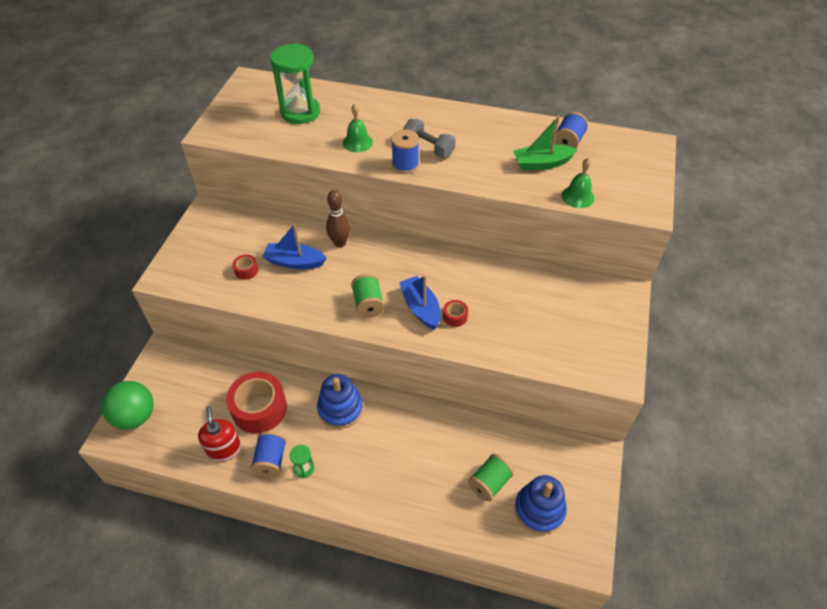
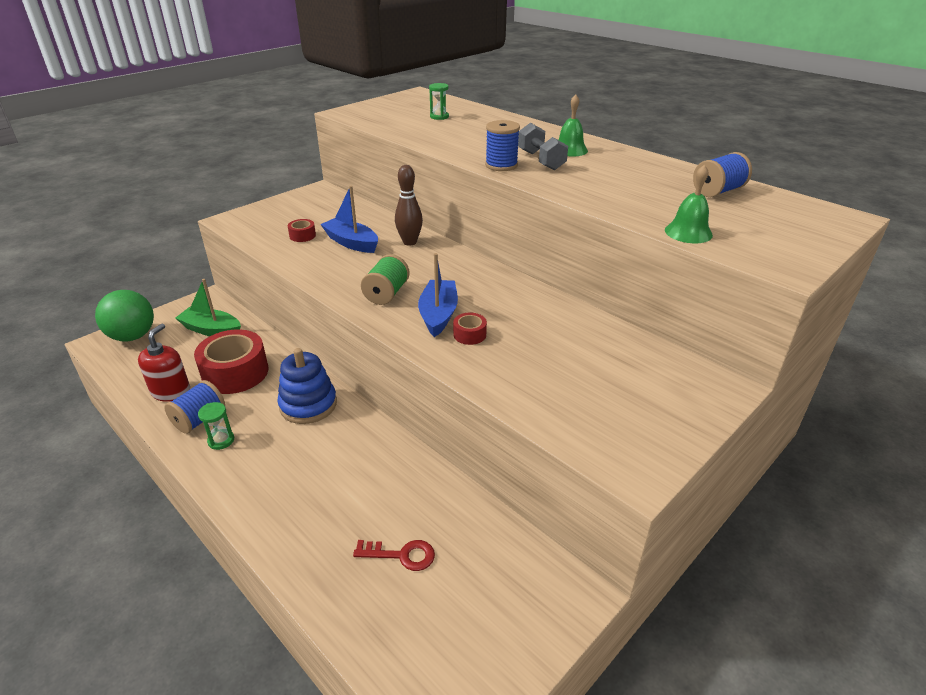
camera: 30 degrees right, 15 degrees down
green hourglass [270,43,320,124] -> green hourglass [429,83,449,120], size x0.44
green bell [343,104,373,152] -> green bell moved to [559,94,588,157]
green spool [468,454,514,502] -> red key [353,540,435,571]
green boat [513,116,578,170] -> green boat moved to [176,279,241,336]
blue stacking toy [515,475,567,535] -> none

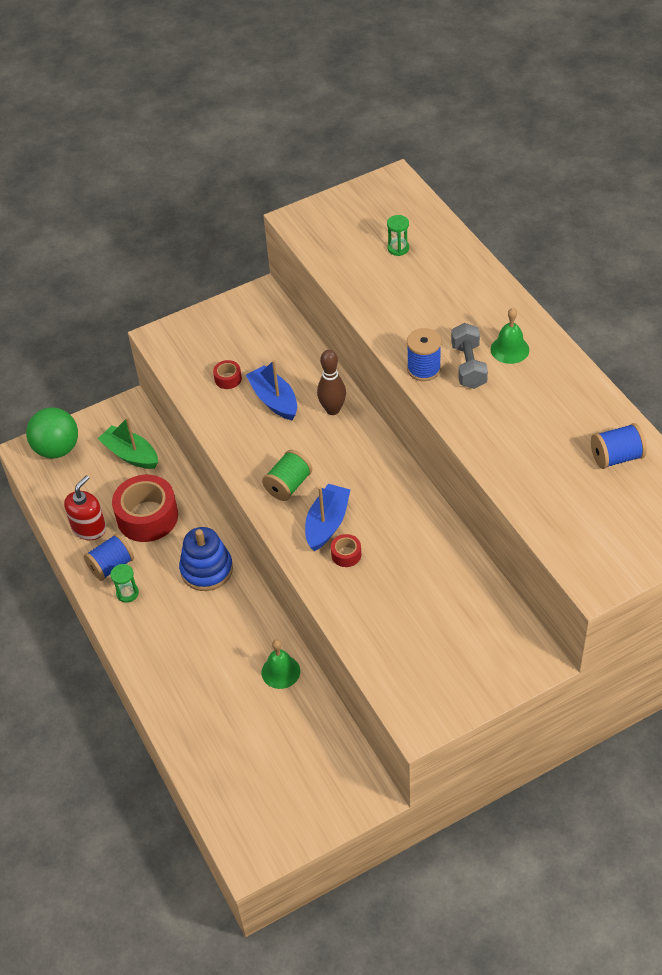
camera: 20 degrees right, 15 degrees up
red key [353,540,435,571] -> none
green bell [665,164,713,243] -> green bell moved to [261,640,300,689]

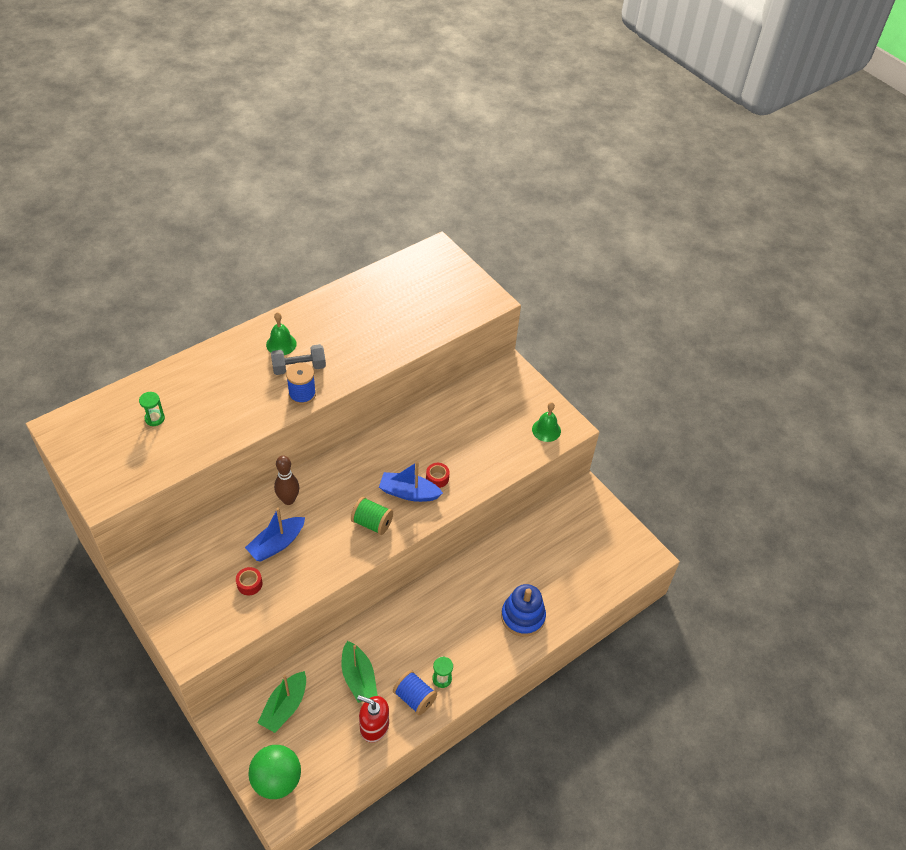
camera: 105 degrees left, 0 degrees up
red tape [112,475,178,542] -> green boat [341,641,378,703]
blue stacking toy [179,527,233,591] -> blue stacking toy moved to [501,584,546,637]
green bell [261,640,300,689] -> green bell moved to [532,402,561,442]
blue spool [591,423,647,469] -> none

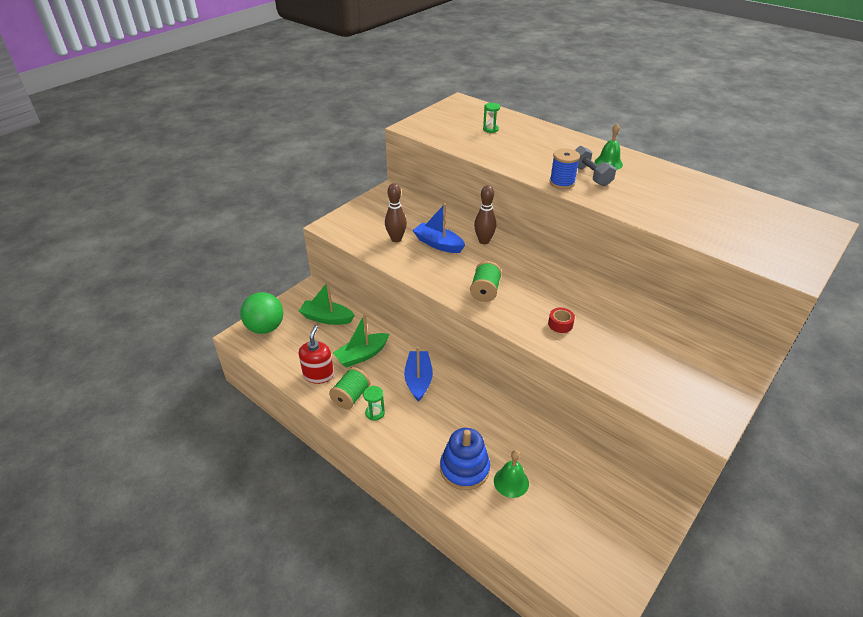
camera: 80 degrees right, 10 degrees down
red tape [236,567,263,595] -> brown bowling pin [385,183,407,242]
blue boat [379,461,443,502] -> blue boat moved to [404,347,433,402]
blue spool [393,670,437,715] -> green spool [329,367,370,409]
green bell [532,402,561,442] -> green bell moved to [494,450,529,498]

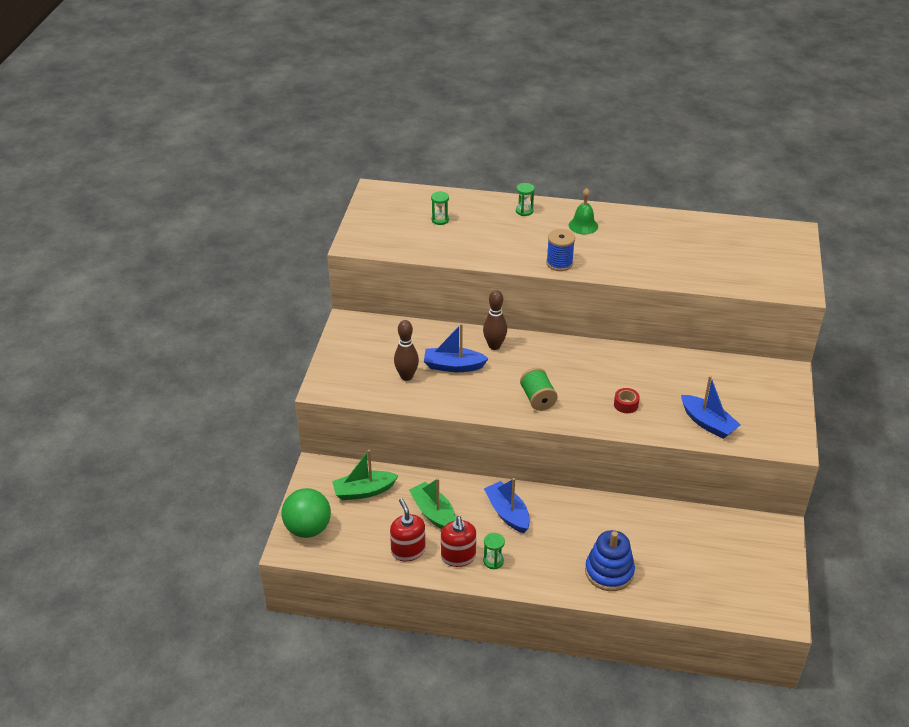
camera: 30 degrees left, 0 degrees up
green spool [329,367,370,409] -> red soap dispenser [441,516,476,567]
green boat [333,314,389,368] -> green boat turned 120 degrees clockwise [409,478,456,529]
green bell [494,450,529,498] -> none
grey dumbbell [575,146,616,186] -> none
none -> green hourglass [516,183,535,216]
none -> blue boat [681,376,741,439]

